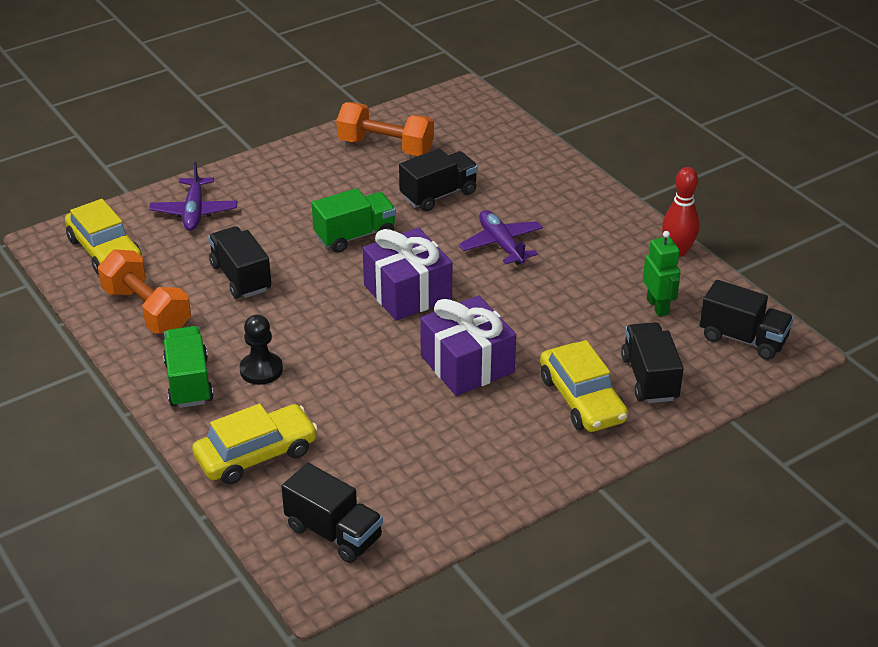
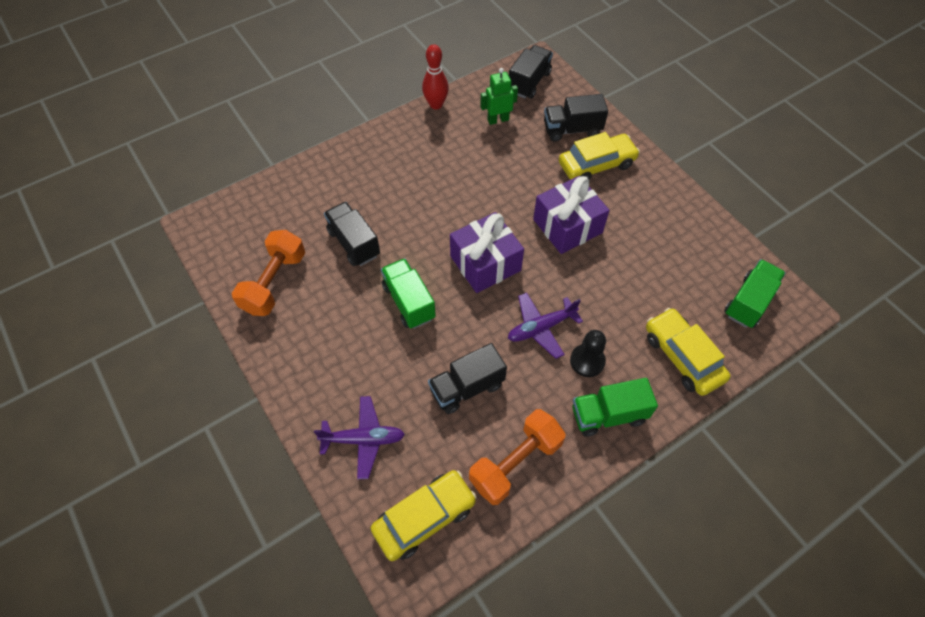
camera: 90 degrees left, 20 degrees up
black truck [281,463,383,563] -> green truck [724,259,786,328]
purple plane [459,210,543,265] -> purple plane moved to [508,292,583,359]

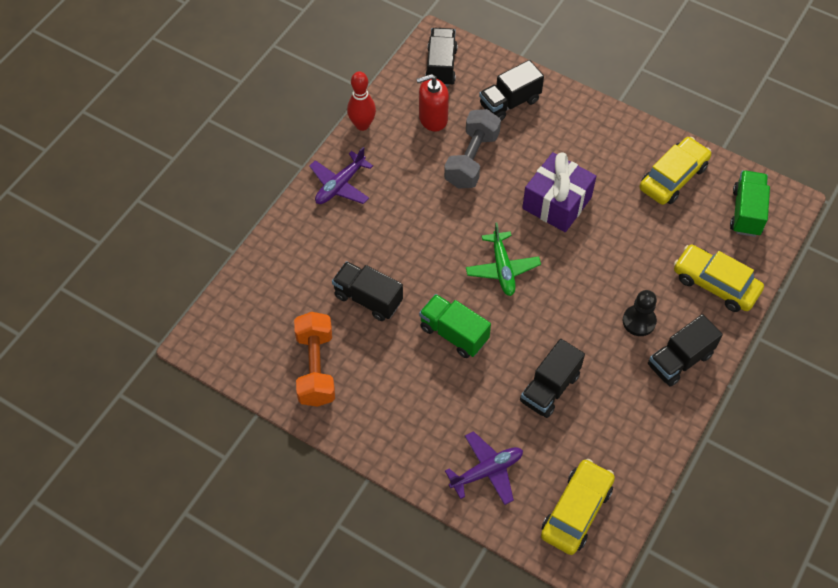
camera: 25 degrees left, 0 degrees up
purple gift [450,212,524,293] -> green plane [466,223,541,296]
orange dumbbell [469,409,566,505] -> none
green robot [480,68,518,125] -> red soap dispenser [416,74,449,132]
purple plane [508,292,583,359] -> purple plane moved to [309,147,373,204]
yellow car [559,132,640,180] -> yellow car moved to [640,137,711,205]
green truck [572,378,658,436] -> black truck [648,314,723,387]
none -> grey dumbbell [444,109,501,188]

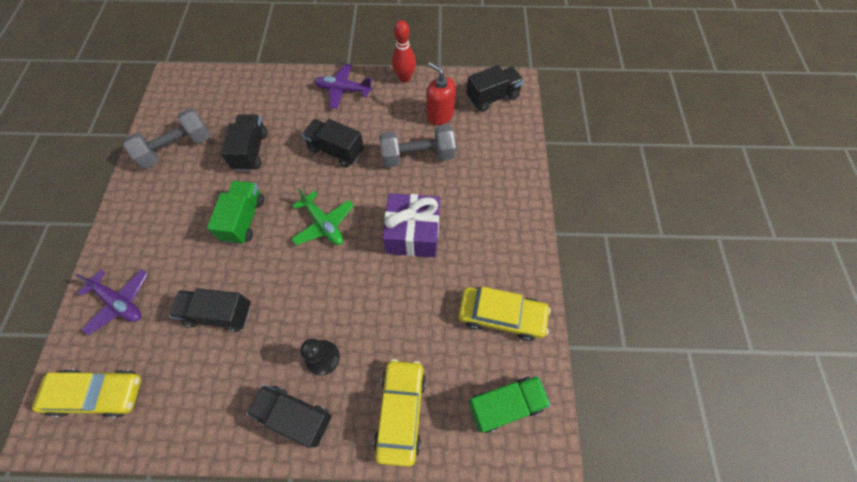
camera: 60 degrees right, 5 degrees up
orange dumbbell [294,312,335,407] -> grey dumbbell [123,108,210,169]
green plane [466,223,541,296] -> green plane turned 90 degrees counterclockwise [291,189,354,245]
black truck [479,60,544,121] -> black truck moved to [302,119,364,167]

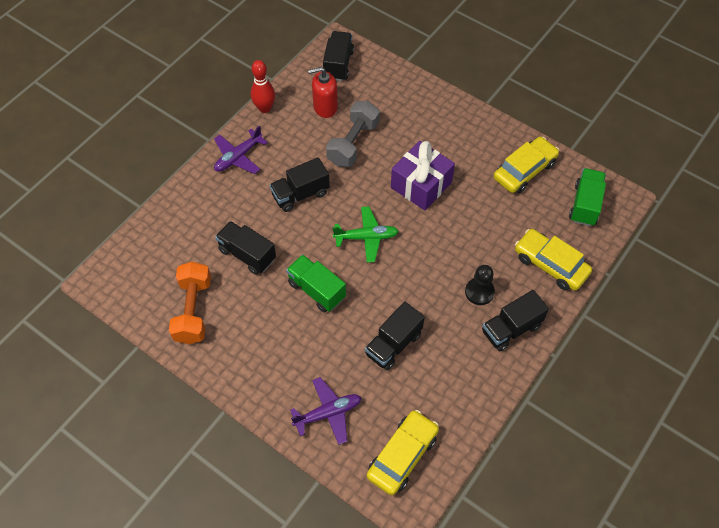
camera: 55 degrees left, 5 degrees down
grey dumbbell [123,108,210,169] -> orange dumbbell [169,262,211,344]

